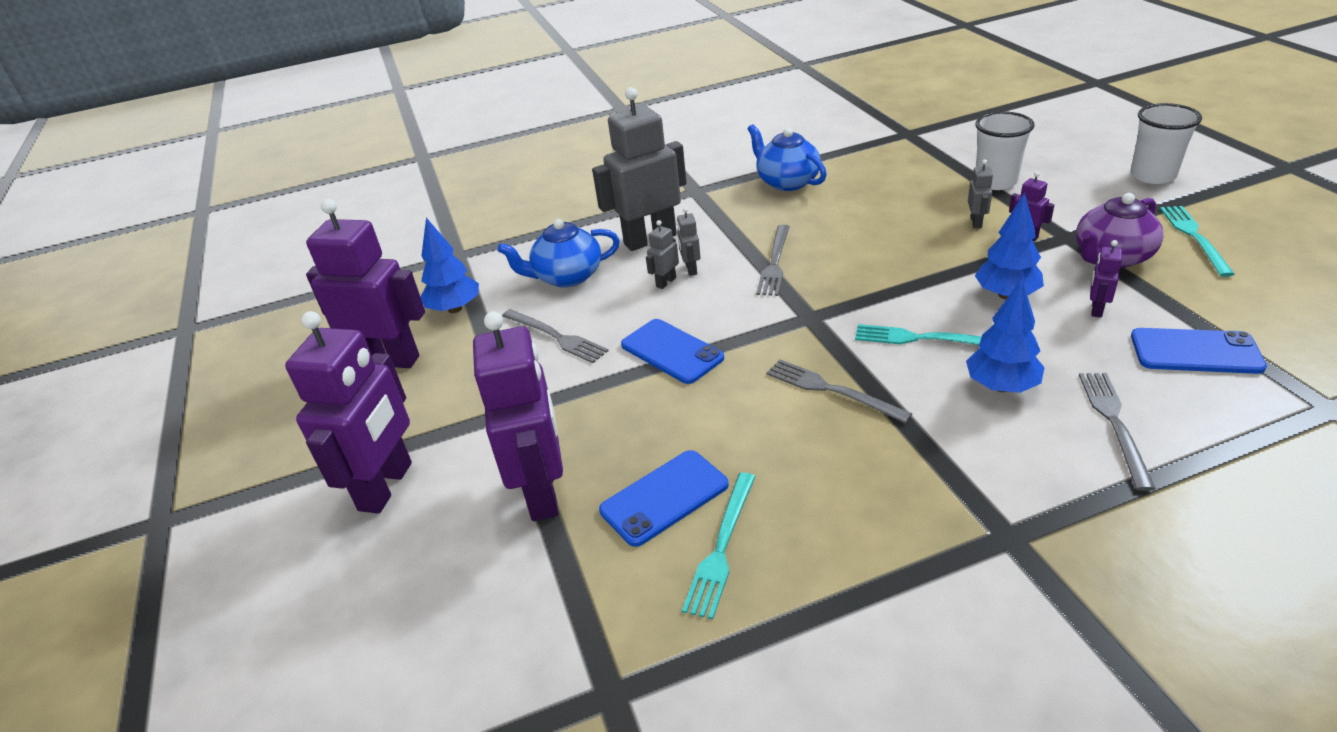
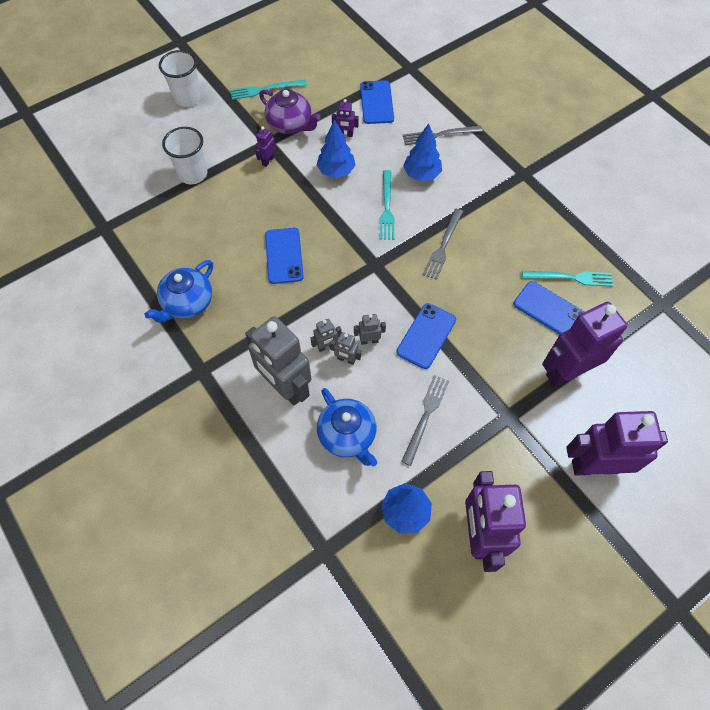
camera: 110 degrees left, 25 degrees up
grey fork [756,225,790,296] -> none
grey robot [968,159,993,228] -> grey robot moved to [354,314,386,345]
none -> blue phone [265,228,304,284]

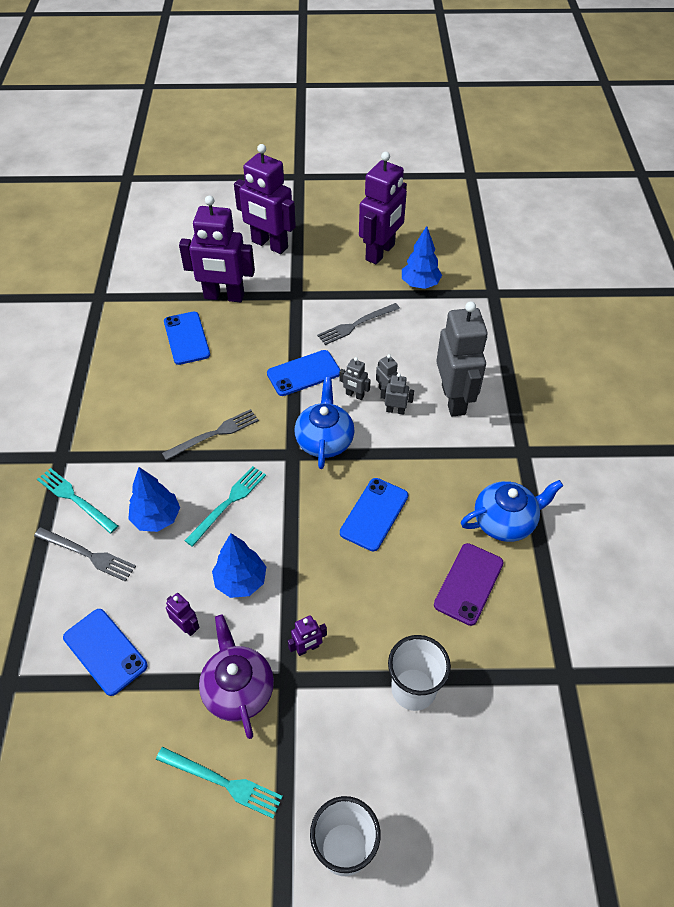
camera: 145 degrees left, 10 degrees down
blue teapot [317,388,377,466] -> blue teapot moved to [295,377,354,469]
blue phone [360,80,394,124] -> blue phone turned 75 degrees counterclockwise [63,609,148,696]
turquoise fork [522,271,613,287] -> turquoise fork moved to [37,468,118,533]
none -> purple phone [434,543,504,626]

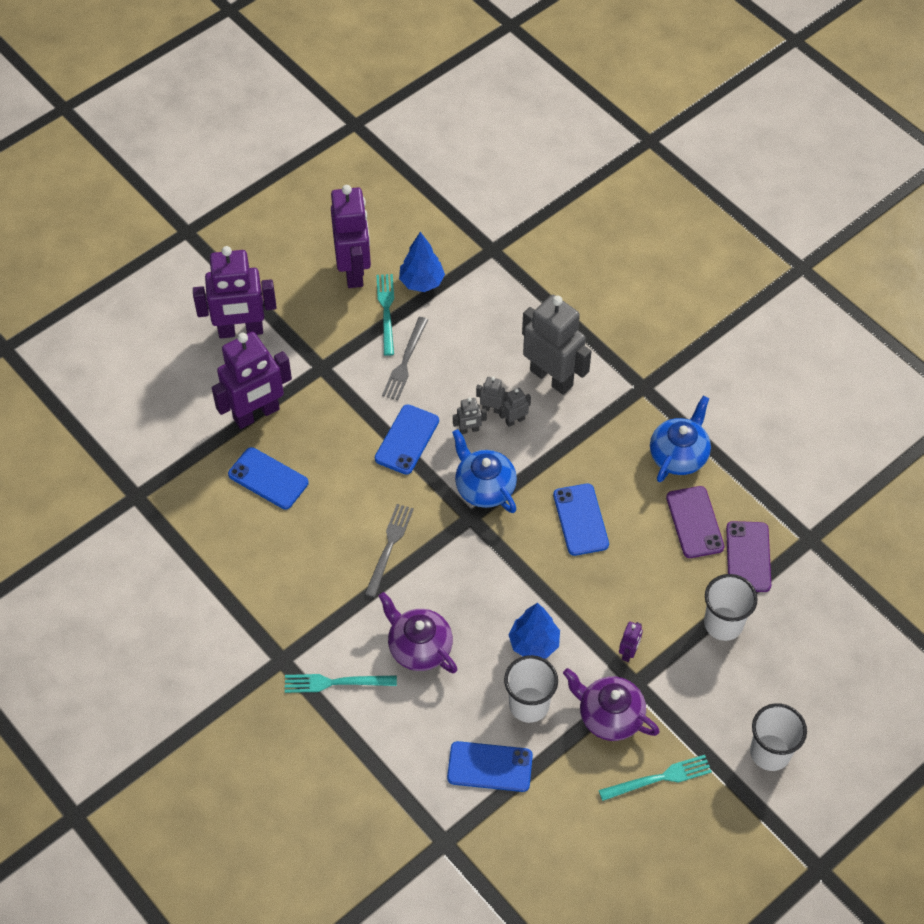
camera: 40 degrees left, 5 degrees up
grey fork [34,527,136,582] -> none
blue tree [128,467,180,532] -> purple teapot [379,592,457,673]
purple robot [166,593,200,636] -> white cup [504,655,558,723]
turquoise fork [184,466,266,547] -> turquoise fork moved to [376,274,394,356]
none -> purple phone [726,521,771,592]

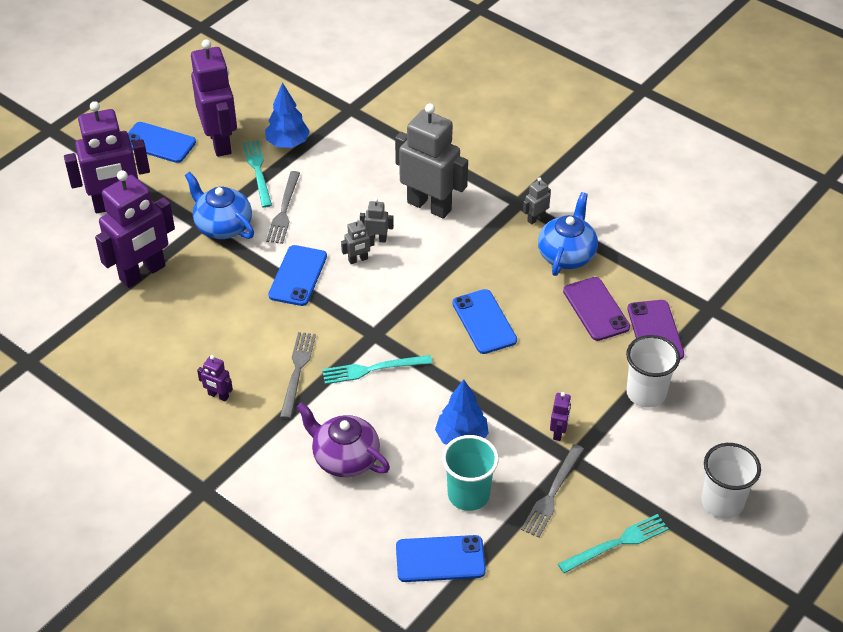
camera: 10 degrees left, 10 degrees down
blue phone [228,447,309,509] -> blue phone moved to [128,122,196,163]
turquoise fork [285,674,397,693] -> turquoise fork moved to [322,355,432,384]
blue teapot [452,429,517,513] -> blue teapot moved to [185,172,254,239]
grey robot [499,388,531,427] -> grey robot moved to [523,177,551,225]
white cup [504,655,558,723] -> turquoise cup [442,435,499,511]
purple teapot [563,668,660,741] -> grey fork [521,444,584,538]
none -> purple robot [197,355,233,402]

